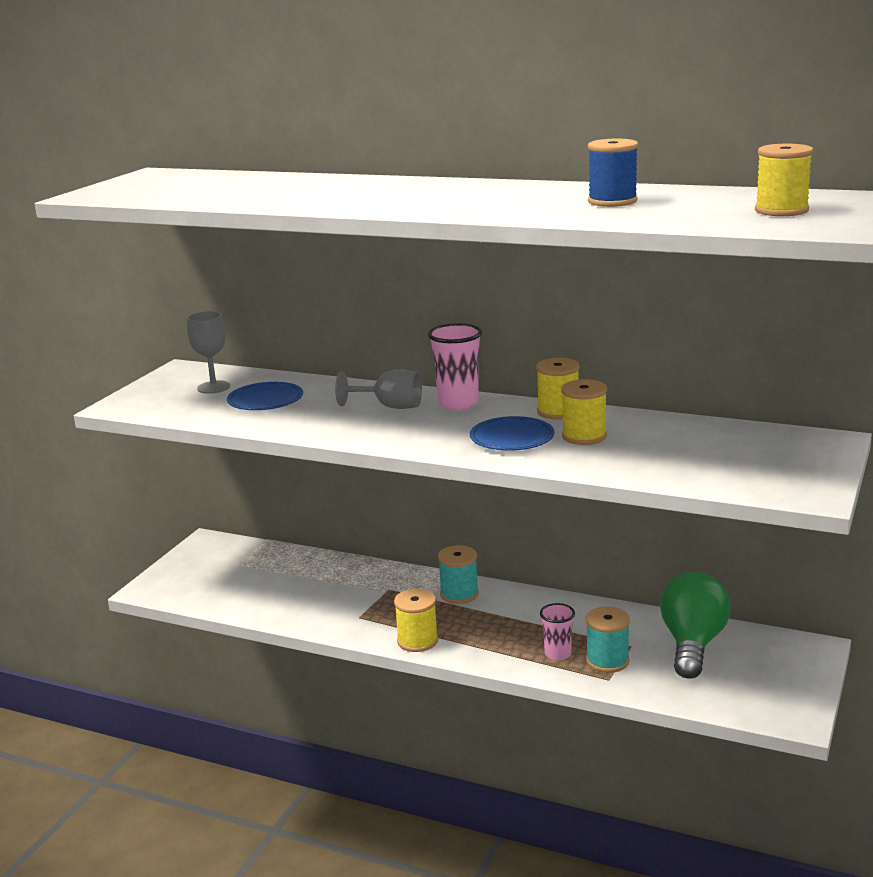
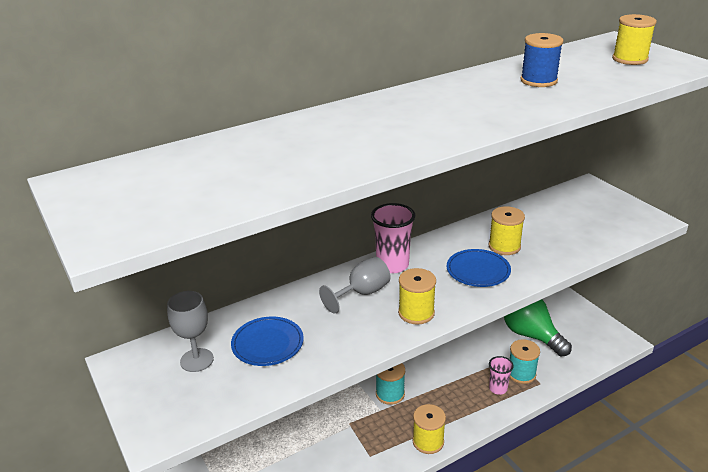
camera: 55 degrees left, 10 degrees up
yellow spool [536,358,580,420] -> yellow spool moved to [398,268,436,325]

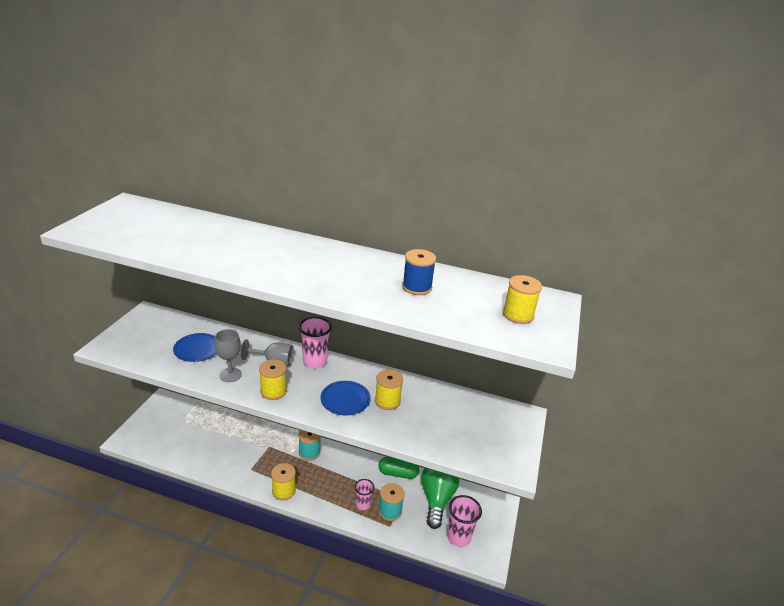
camera: 45 degrees right, 0 degrees up
grey goblet [167,291,214,372] -> grey goblet moved to [215,329,242,382]
none -> green capsule [378,457,419,479]
none -> pink cup [447,495,482,547]

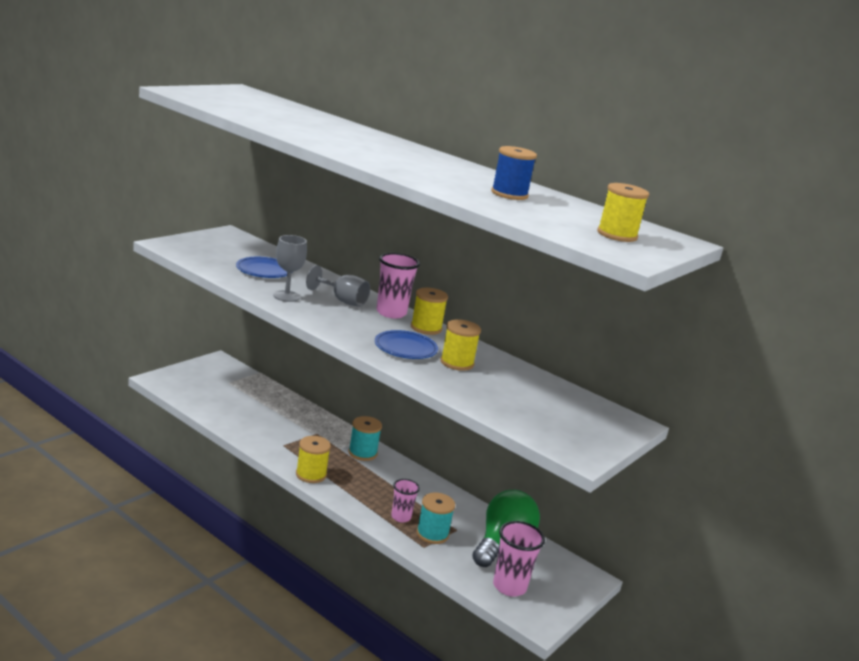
camera: 20 degrees right, 10 degrees down
yellow spool [259,359,287,400] -> yellow spool moved to [411,288,448,335]
green capsule [378,457,419,479] -> none

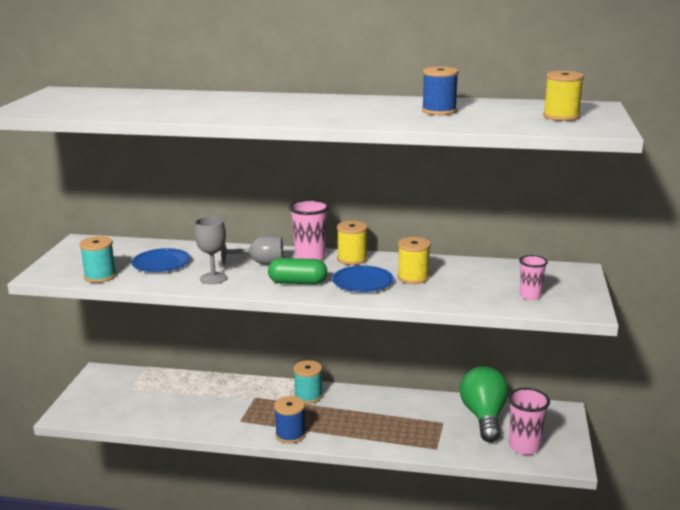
camera: 25 degrees left, 0 degrees up
yellow spool [296,436,331,483] -> blue spool [274,396,306,444]
pink cup [391,479,420,523] -> pink cup moved to [519,255,548,300]
turquoise spool [417,493,455,544] -> turquoise spool moved to [79,236,117,283]
none -> green capsule [268,258,327,284]

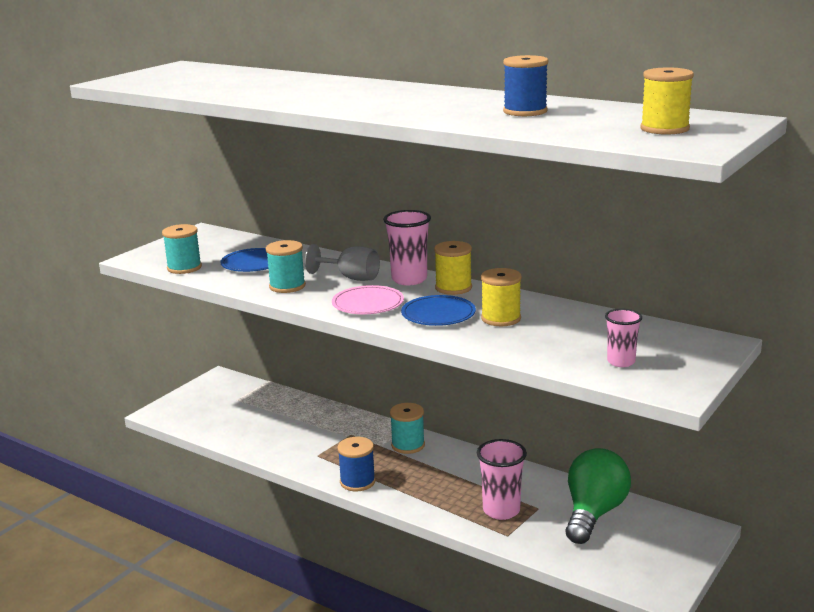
camera: 25 degrees right, 0 degrees up
grey goblet [195,216,227,284] -> turquoise spool [266,240,306,293]
green capsule [268,258,327,284] -> pink plate [332,285,404,314]
pink cup [508,388,550,455] -> pink cup moved to [477,439,527,520]

